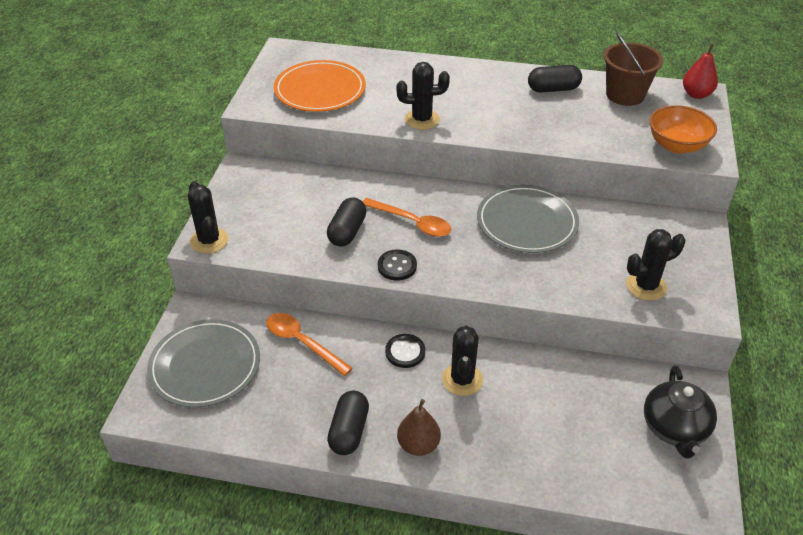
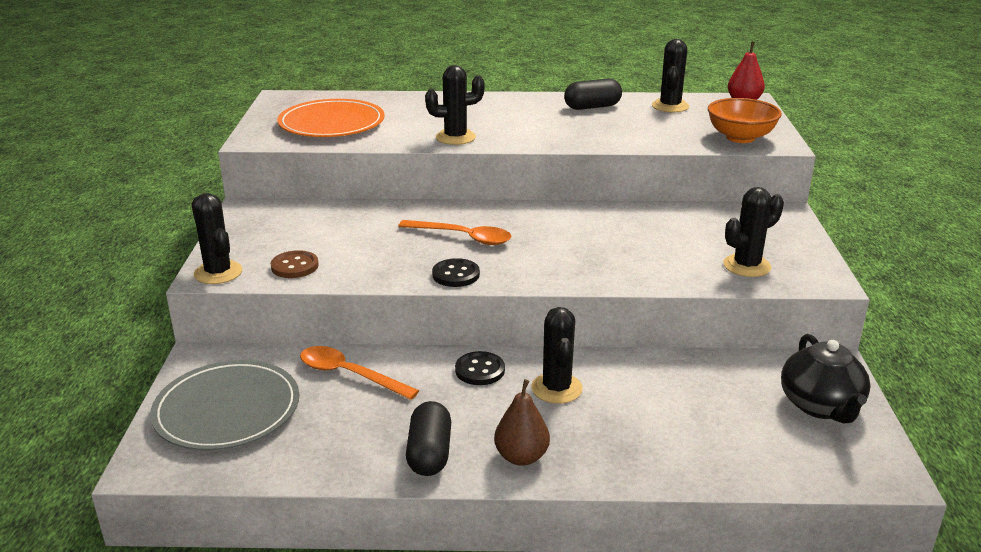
camera: 10 degrees left, 15 degrees down
black capsule [327,197,366,247] -> none
grey plate [477,185,579,253] -> none
brown bucket [604,32,663,106] -> black cactus [652,39,689,112]
none -> brown button [271,250,319,278]

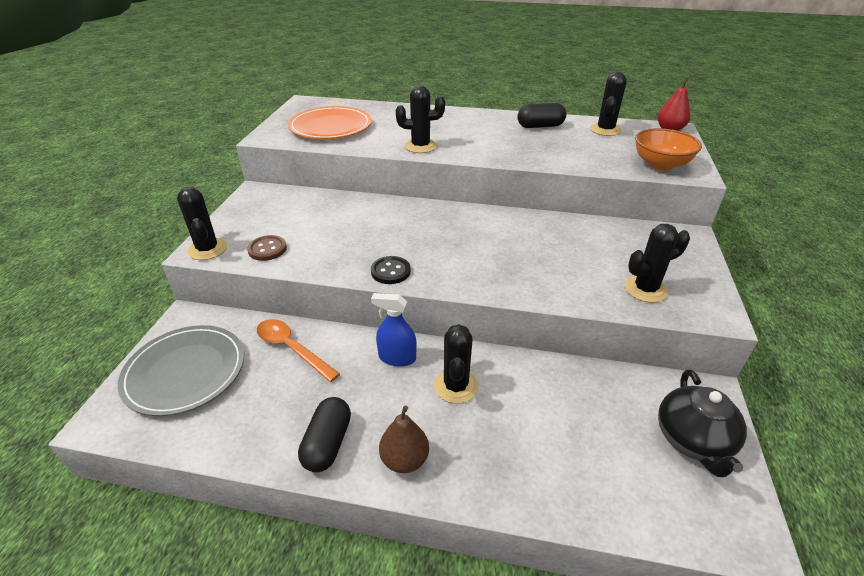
camera: 10 degrees right, 10 degrees up
orange spoon [398,220,511,245] -> none
black button [455,351,505,385] -> blue spray bottle [371,293,417,367]

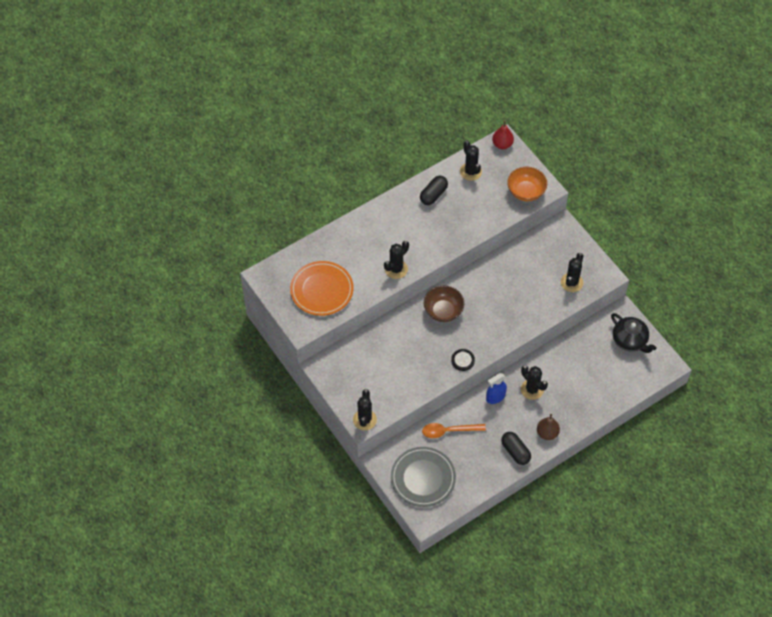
camera: 45 degrees left, 20 degrees up
black cactus [177,187,227,260] -> black cactus turned 75 degrees clockwise [353,389,377,430]
brown button [247,235,287,261] -> none
none -> brown bowl [424,286,465,322]

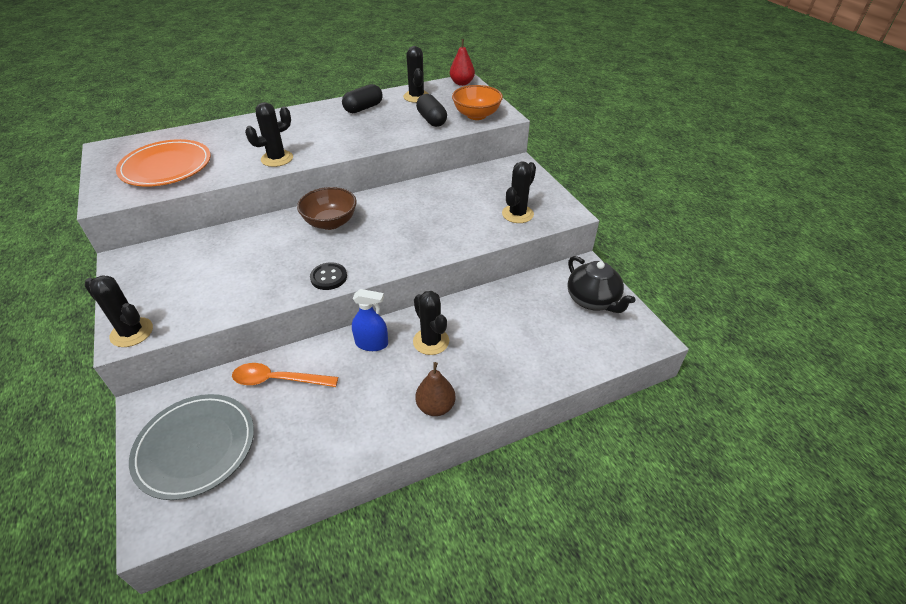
camera: 10 degrees right, 15 degrees down
black cactus [353,389,377,430] -> black cactus turned 75 degrees counterclockwise [84,275,153,347]
blue spray bottle [486,373,507,404] -> blue spray bottle turned 150 degrees counterclockwise [352,289,388,351]
black capsule [501,432,531,465] -> black capsule moved to [416,94,447,127]

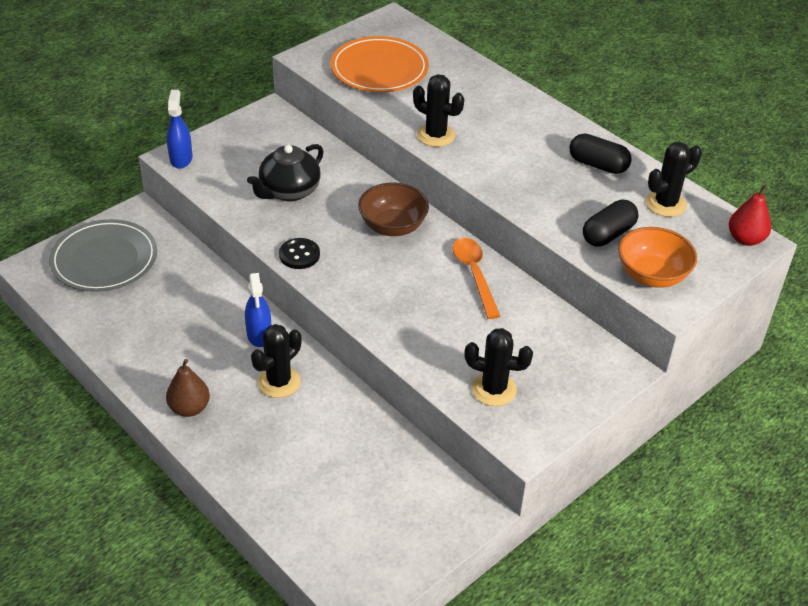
camera: 70 degrees right, 0 degrees up
black cactus [84,275,153,347] -> blue spray bottle [167,90,192,169]
orange spoon [232,363,338,387] -> orange spoon moved to [453,238,500,319]
black teapot [568,256,635,313] -> black teapot moved to [247,144,323,201]

